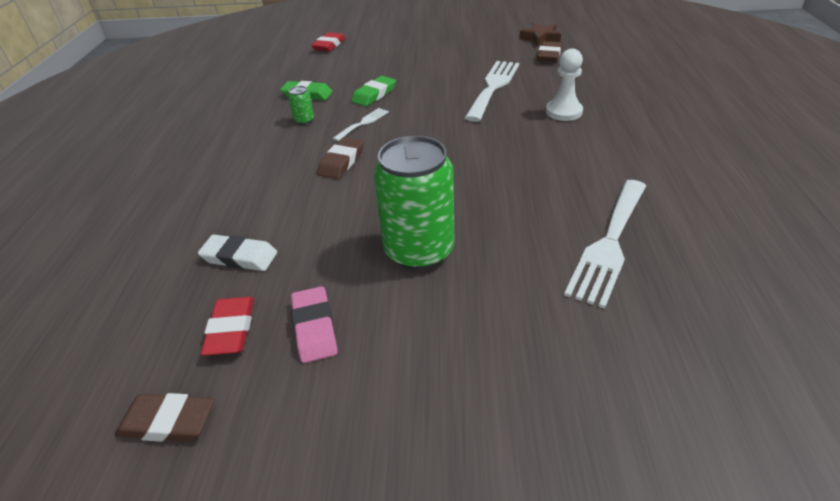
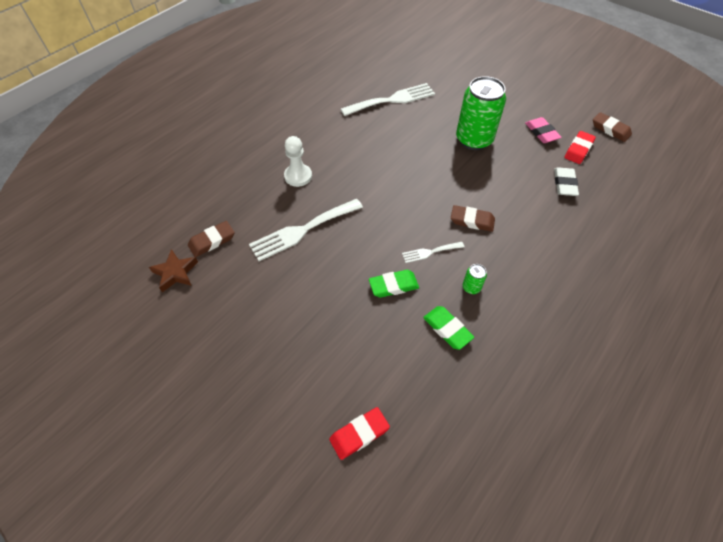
camera: 145 degrees left, 15 degrees up
white eraser [198,234,277,271] -> white eraser turned 45 degrees clockwise [554,167,579,196]
pink eraser [291,286,338,363] -> pink eraser turned 45 degrees counterclockwise [525,117,562,143]
brown eraser [317,137,364,179] -> brown eraser turned 45 degrees clockwise [451,205,495,232]

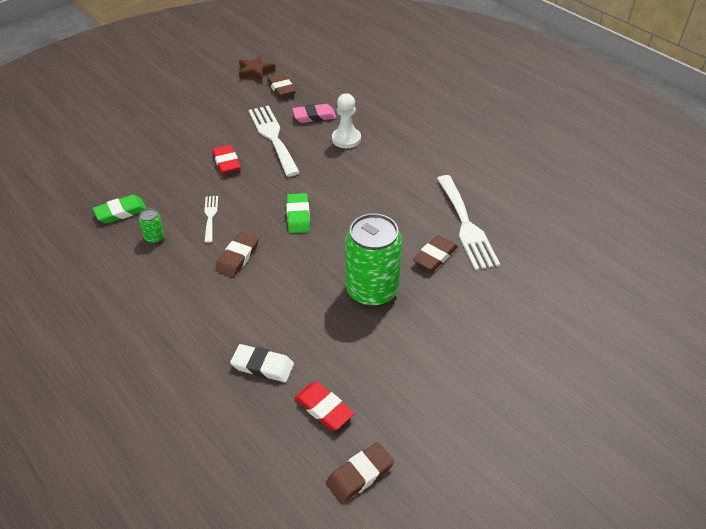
camera: 100 degrees right, 10 degrees down
red eraser [329,407,390,460] -> red eraser moved to [212,145,241,174]
green eraser [369,270,419,298] -> green eraser moved to [286,193,310,233]
pink eraser [525,117,562,143] -> pink eraser moved to [293,104,336,123]
none -> brown eraser [413,235,458,271]

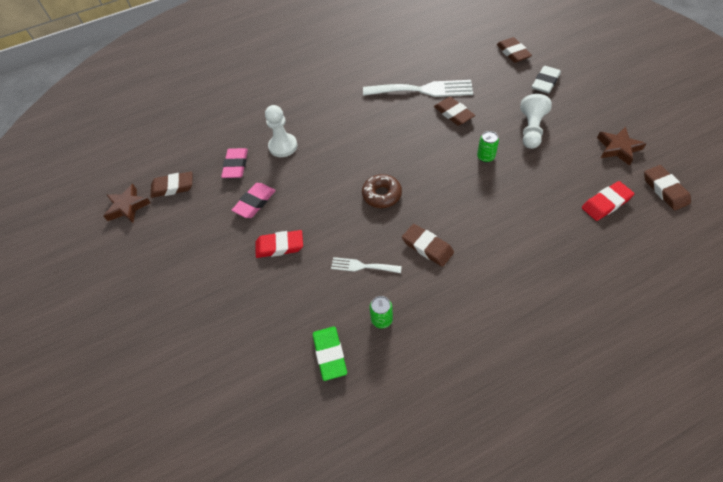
camera: 70 degrees left, 10 degrees up
white eraser [230,344,294,382] -> white eraser moved to [532,66,561,93]
white fork [248,106,300,177] -> pink eraser [232,183,276,218]
green eraser [286,193,310,233] -> brown donut [362,174,402,208]
green can [345,213,402,307] -> green can [477,131,499,163], size x0.41
none -> brown eraser [497,37,532,63]
none -> white pawn [520,94,552,149]
none -> brown star [597,127,647,166]

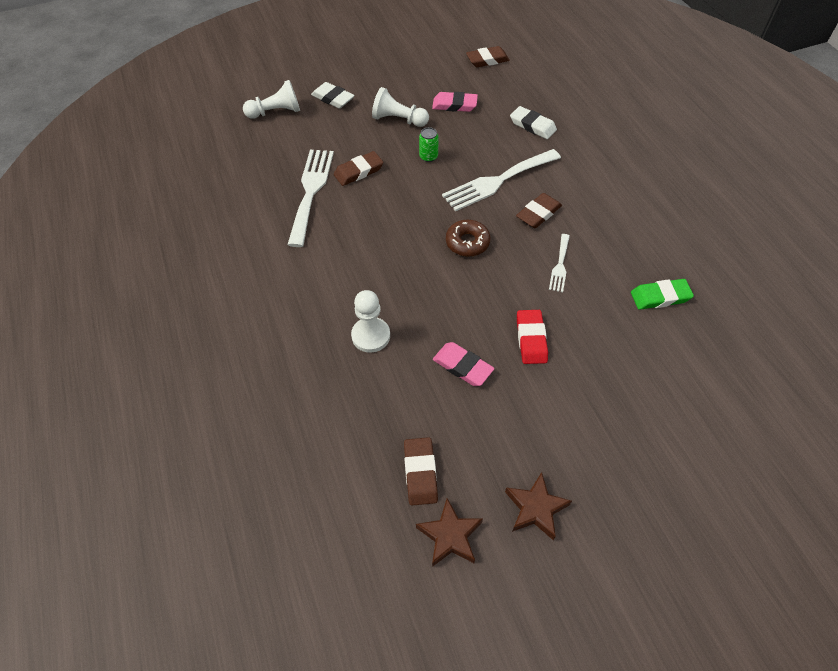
camera: 90 degrees left, 0 degrees up
pink eraser [221,148,248,178] -> pink eraser moved to [432,92,478,112]
green can [370,296,393,328] -> none
brown eraser [497,37,532,63] -> white pawn [243,80,300,119]
red eraser [582,181,634,221] -> none
brown star [597,127,647,166] -> brown star moved to [505,472,572,540]
none -> white fork [442,149,561,211]
none -> white eraser [510,106,557,139]

